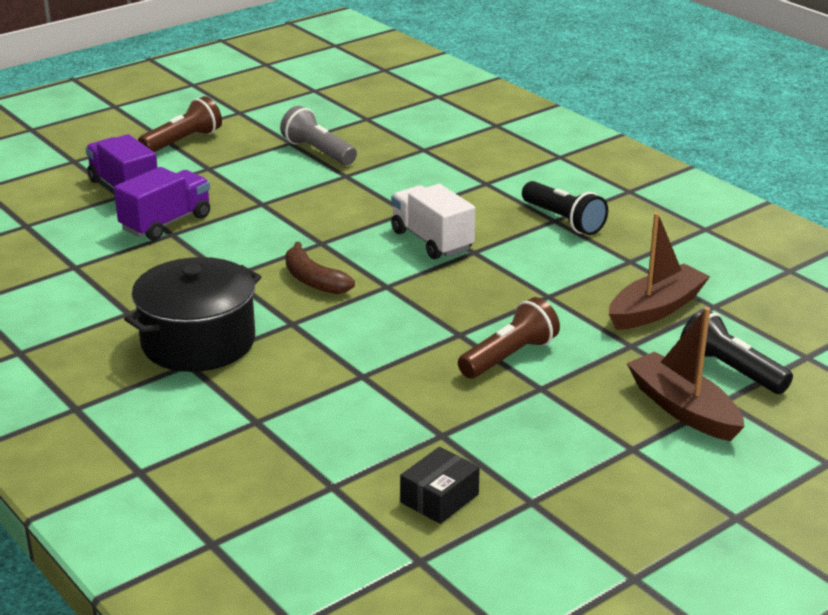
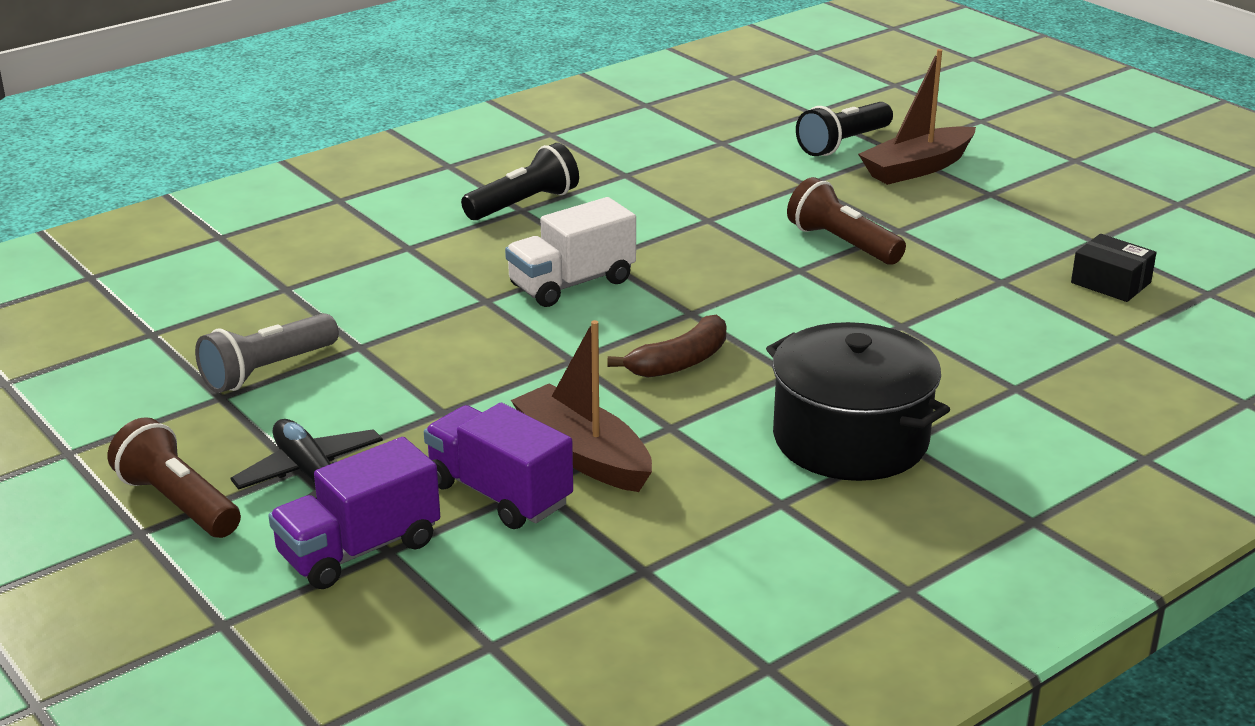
camera: 90 degrees left, 0 degrees up
brown boat [609,212,710,330] -> brown boat moved to [511,320,652,492]
none -> black plane [230,419,383,499]

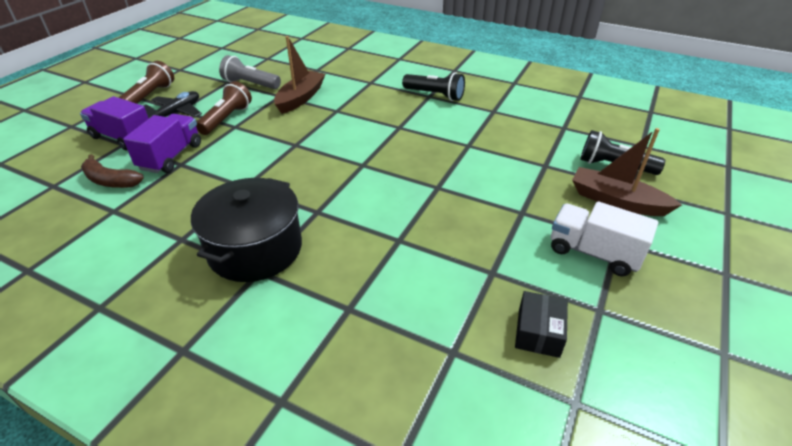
camera: 65 degrees right, 10 degrees up
white truck [505,197,636,307] -> white truck moved to [551,201,658,276]
brown boat [511,320,652,492] -> brown boat moved to [274,36,325,114]
brown banana [607,315,726,378] -> brown banana moved to [81,154,144,188]
brown flashlight [787,177,906,265] -> brown flashlight moved to [196,81,252,135]

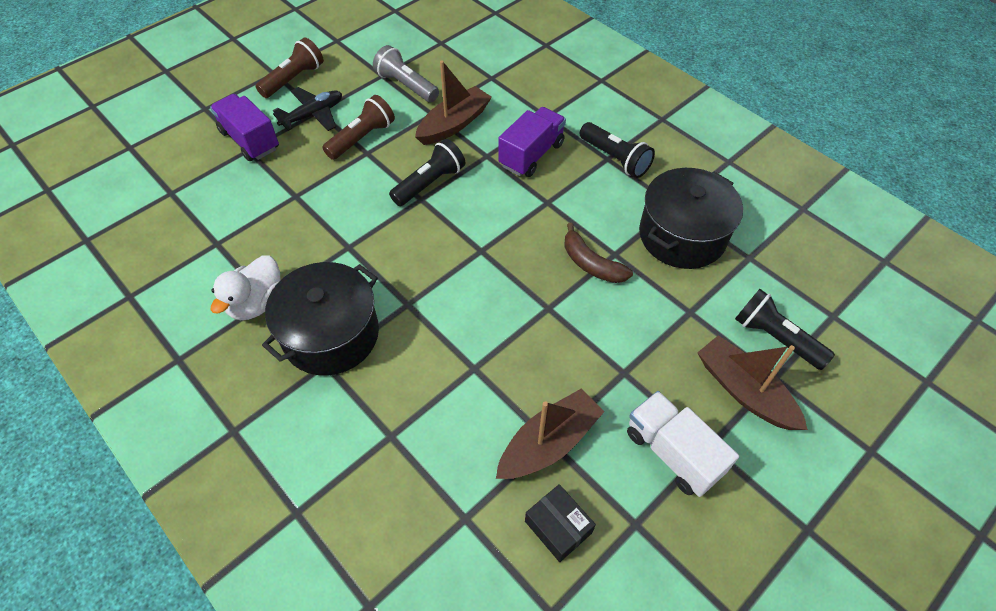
camera: 20 degrees right, 15 degrees up
brown banana [81,154,144,188] -> brown banana moved to [565,223,633,283]
purple truck [123,114,201,173] -> purple truck moved to [498,107,566,177]
black box [515,291,568,358] -> black box turned 75 degrees counterclockwise [525,484,596,562]
none -> white duck [211,255,281,320]
none -> black flashlight [389,139,466,206]
none -> brown boat [496,388,605,479]
none -> black pot [639,168,743,269]

